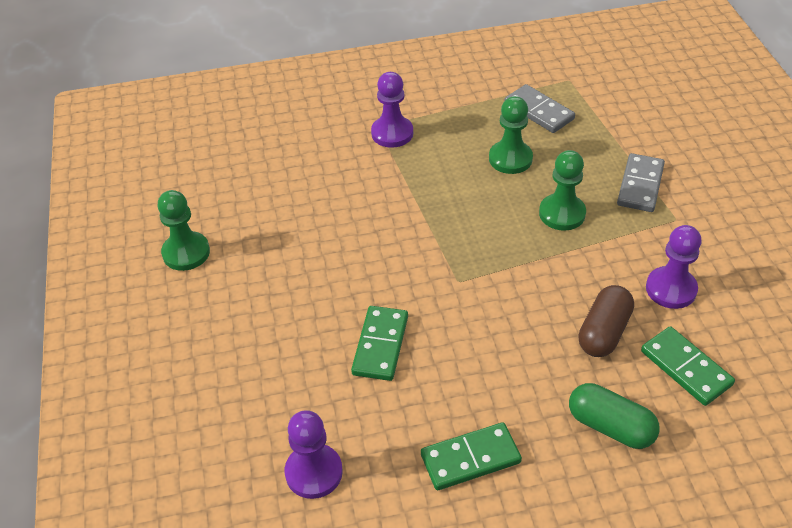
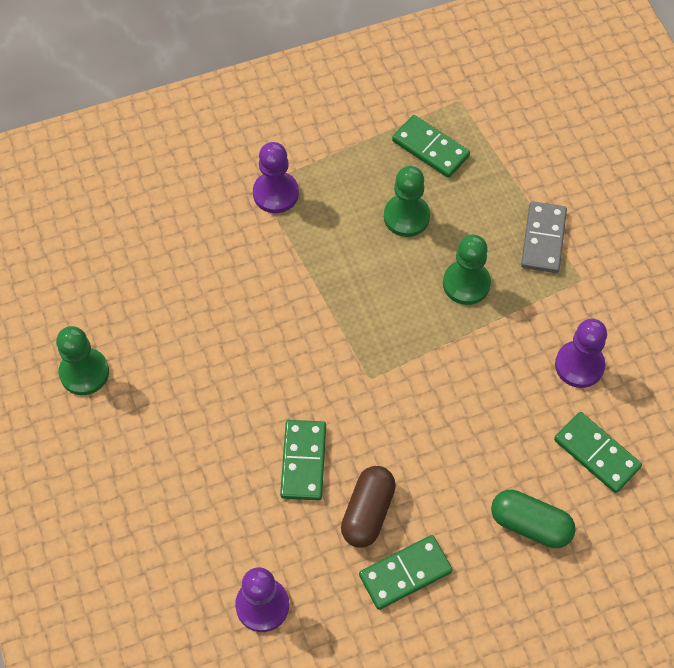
camera: 10 degrees left, 15 degrees up
grey domino [504,84,575,133] -> green domino [392,115,470,178]
brown capsule [578,285,634,357] -> brown capsule moved to [341,466,396,548]

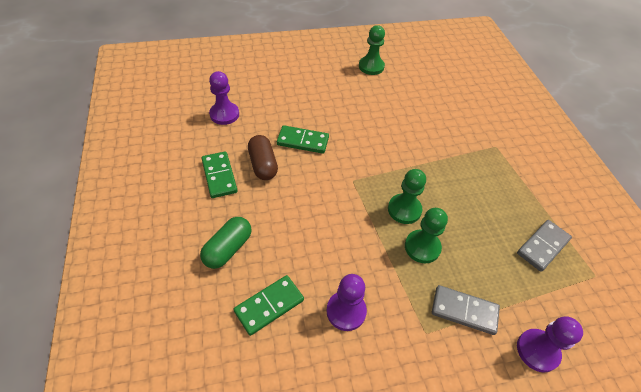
camera: 95 degrees right, 10 degrees down
purple pawn [253,142,299,213] -> purple pawn moved to [517,316,583,372]
brown capsule [341,466,396,548] -> brown capsule turned 45 degrees clockwise [248,135,278,180]
green pawn [384,166,430,237] -> green pawn moved to [388,169,426,224]
green domino [392,115,470,178] -> grey domino [517,220,572,272]

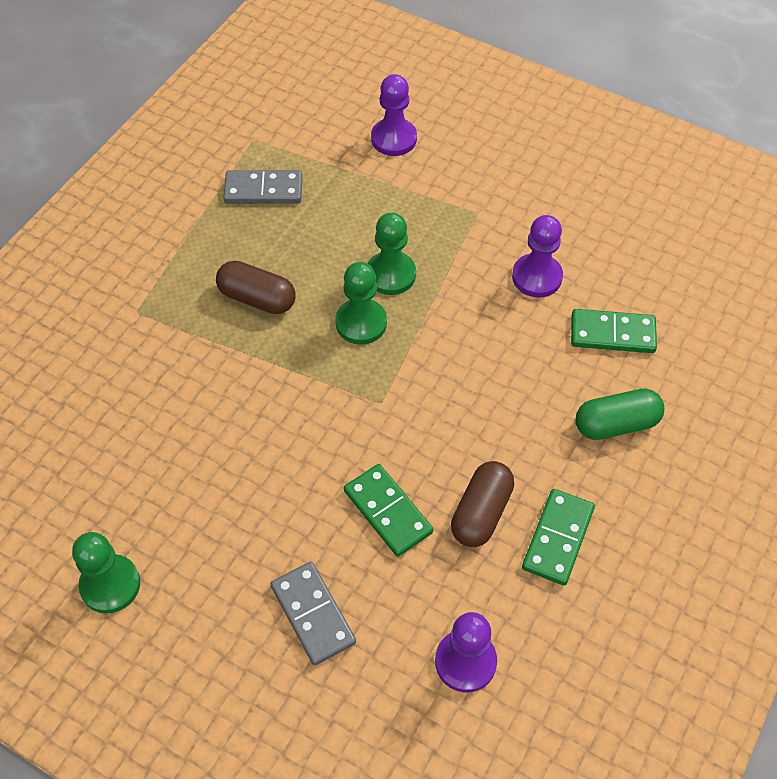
camera: 135 degrees left, 5 degrees up
grey domino [432,285,500,335] -> grey domino moved to [271,562,356,666]
none -> brown capsule [216,261,295,314]

